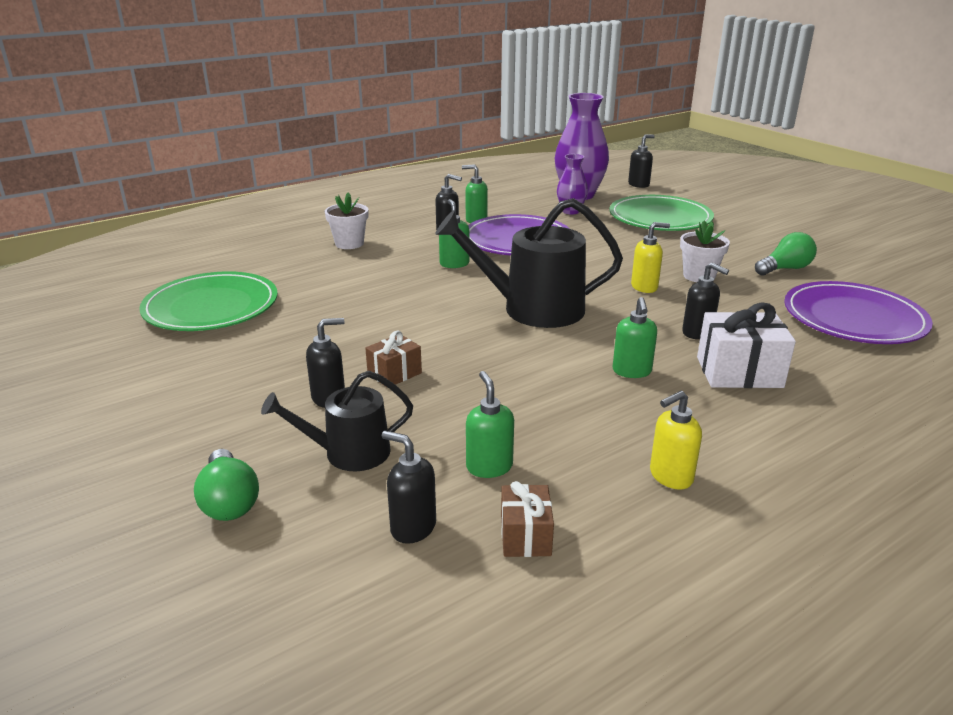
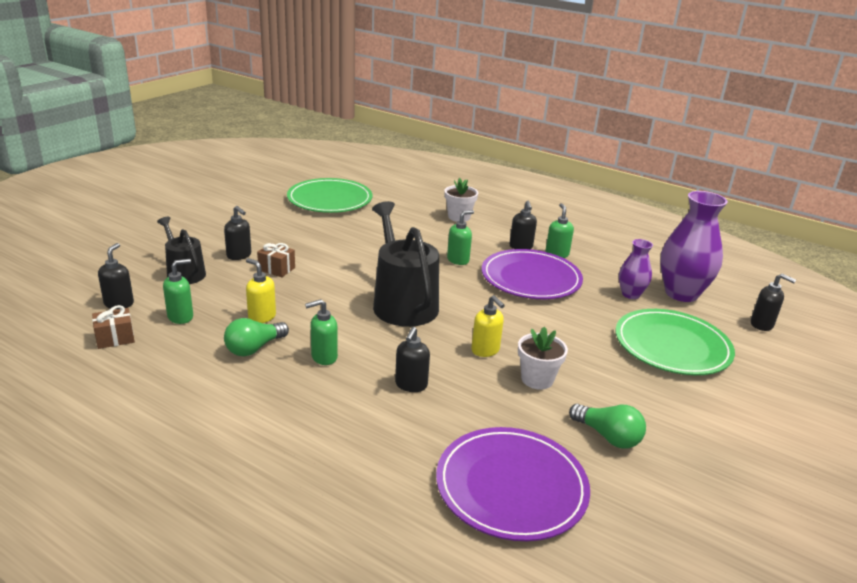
camera: 65 degrees right, 0 degrees up
green light bulb [194,449,259,521] -> green light bulb moved to [224,318,289,356]
yellow soap dispenser [650,391,702,490] -> yellow soap dispenser moved to [246,258,276,323]
white gift [697,303,796,388] -> none

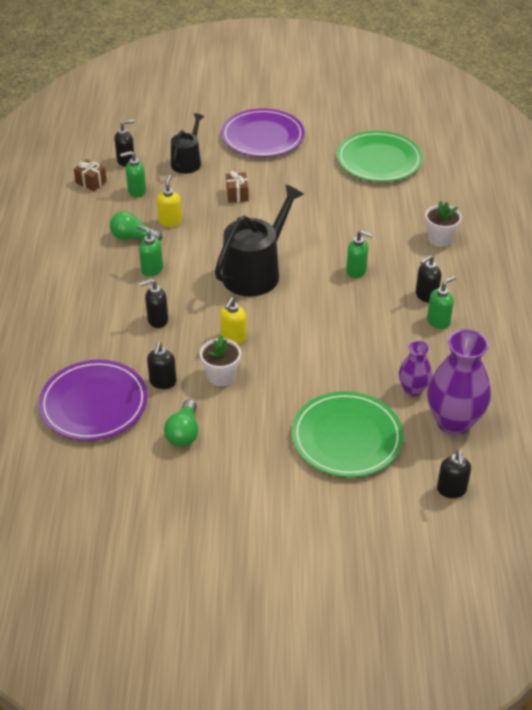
camera: 60 degrees right, 15 degrees up
green soap dispenser [163,259,193,324] -> green soap dispenser turned 150 degrees clockwise [120,151,146,197]
black soap dispenser [224,206,251,260] -> black soap dispenser moved to [147,342,177,389]
purple plate [482,249,583,299] -> purple plate moved to [221,109,305,157]

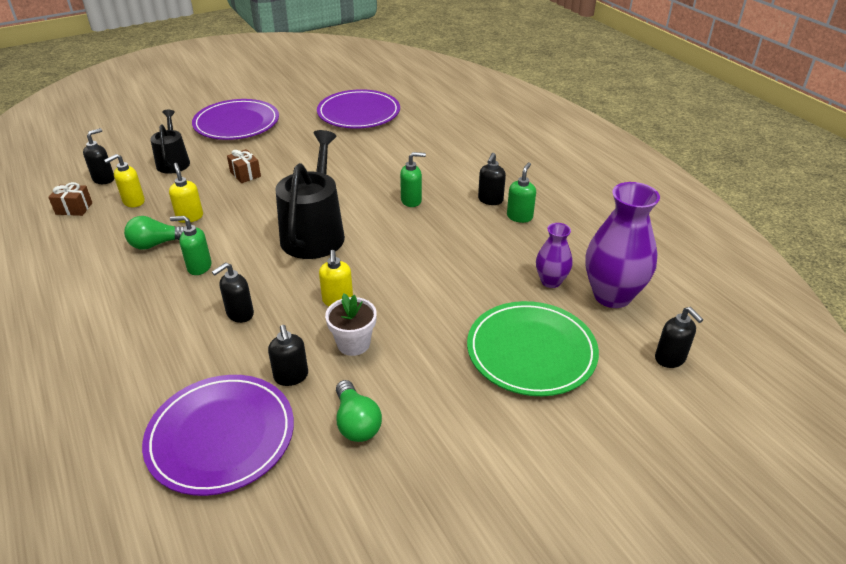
camera: 30 degrees left, 5 degrees down
green soap dispenser [120,151,146,197] -> yellow soap dispenser [104,154,145,207]
green plate [337,131,423,182] -> purple plate [317,89,400,129]
white flower pot [425,201,462,247] -> none

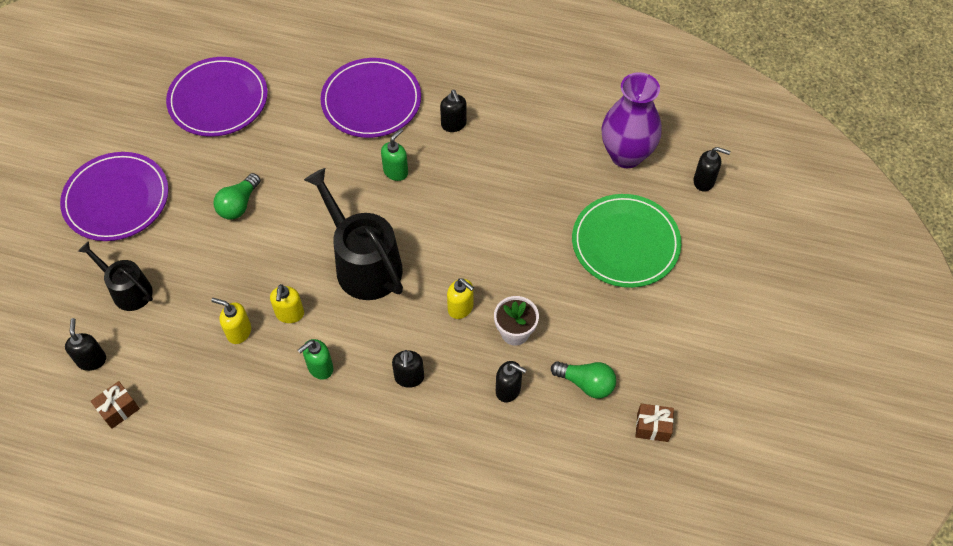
camera: 45 degrees left, 20 degrees up
yellow soap dispenser [104,154,145,207] -> yellow soap dispenser moved to [270,284,304,323]
green light bulb [124,216,184,250] -> green light bulb moved to [214,173,261,220]
purple plate [142,375,294,496] -> purple plate moved to [320,58,421,138]
brown gift [227,149,261,183] -> brown gift moved to [635,404,674,442]
green soap dispenser [507,163,536,223] -> none
purple vase [536,223,573,288] -> none

